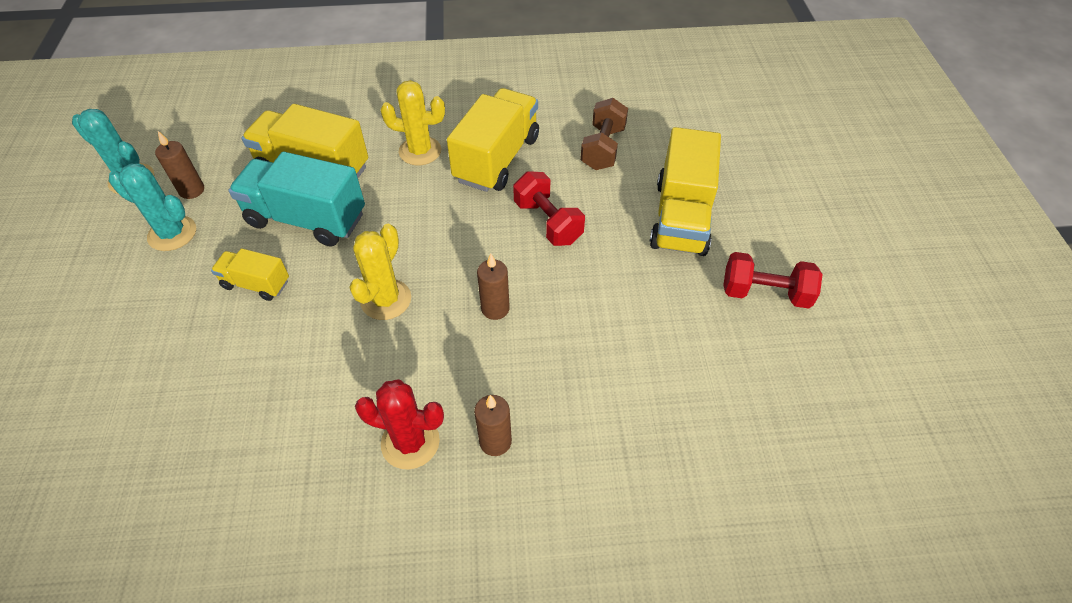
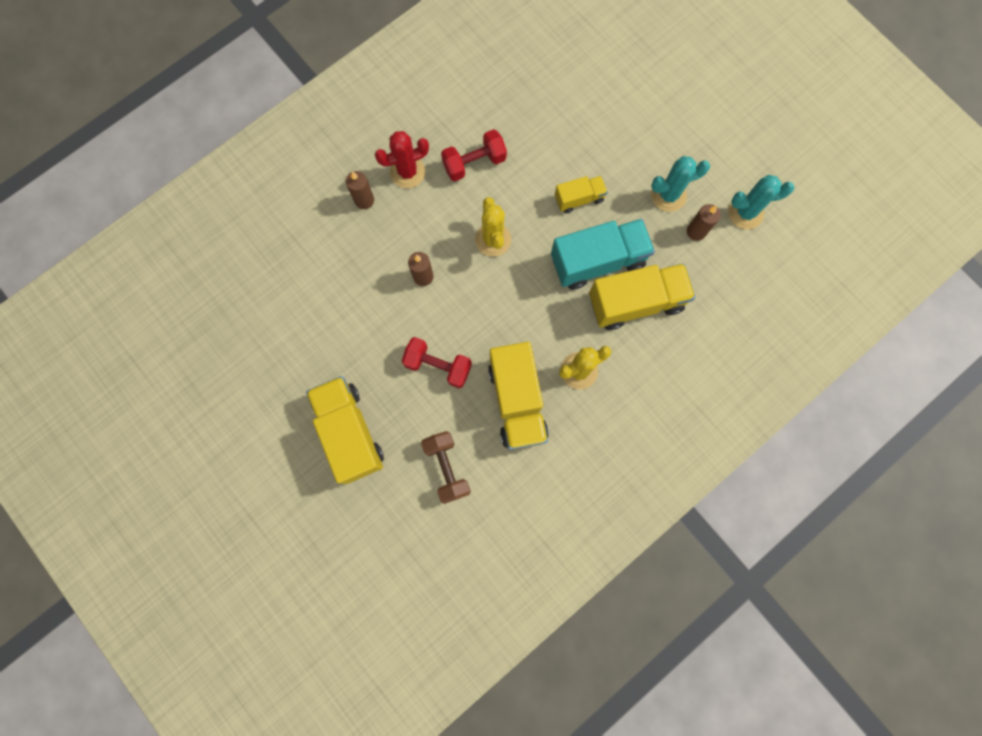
camera: 145 degrees right, 25 degrees up
red dumbbell [723,252,823,309] -> red dumbbell moved to [441,129,507,181]

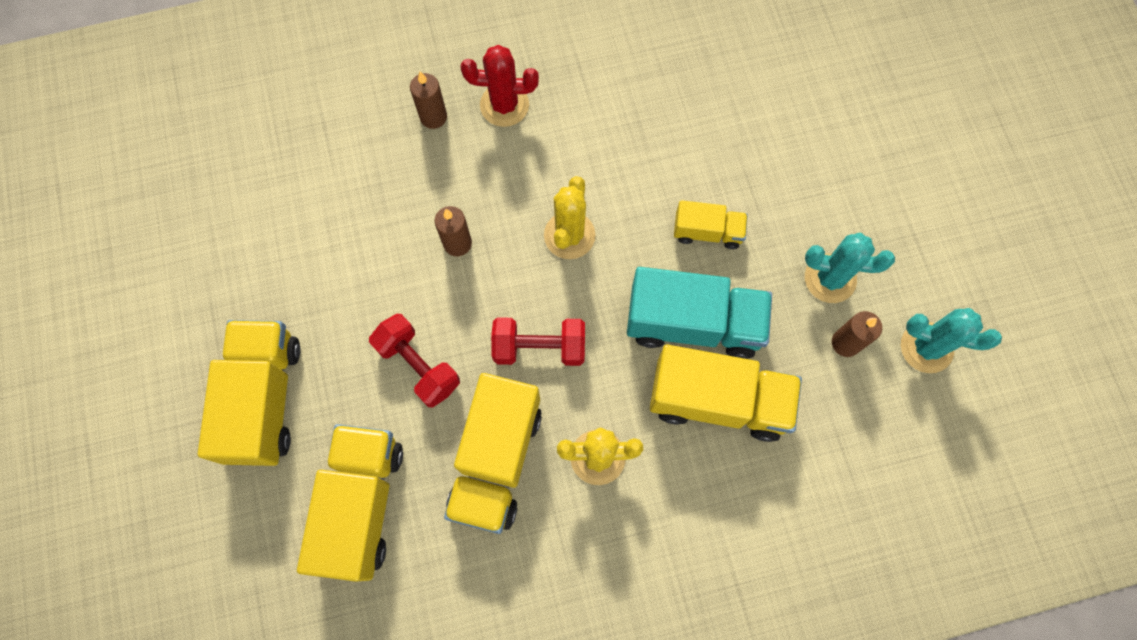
camera: 25 degrees right, 5 degrees down
brown dumbbell [421,431,471,504] -> yellow truck [297,424,403,582]
red dumbbell [441,129,507,181] -> red dumbbell moved to [491,317,585,366]

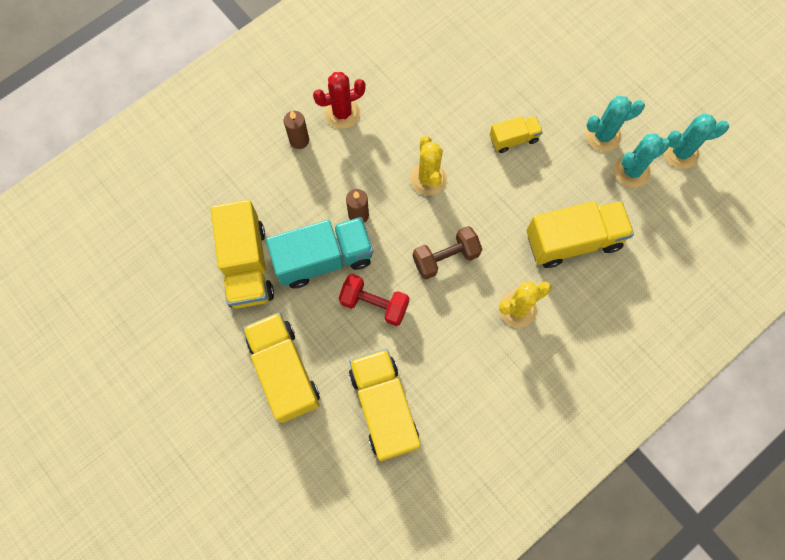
camera: 25 degrees left, 0 degrees up
yellow truck [444,373,542,534] -> yellow truck moved to [211,200,274,309]
red dumbbell [491,317,585,366] -> brown dumbbell [413,226,482,280]
turquoise truck [627,267,772,359] -> turquoise truck moved to [266,217,373,288]
brown candle [832,311,882,357] -> turquoise cactus [614,133,670,187]

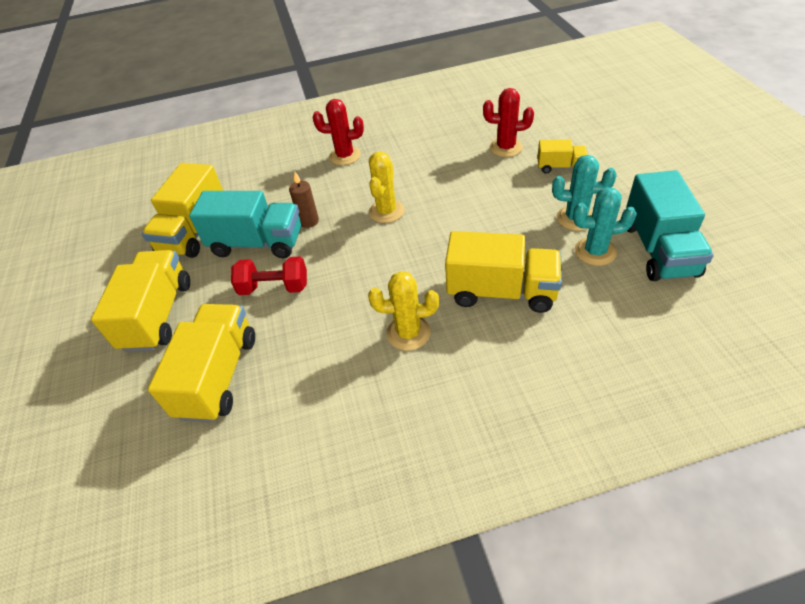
camera: 30 degrees right, 25 degrees down
brown candle [284,110,309,149] -> none
red dumbbell [339,274,409,326] -> red dumbbell turned 45 degrees counterclockwise [231,257,307,295]
brown dumbbell [413,226,482,280] -> none
yellow truck [490,116,543,153] -> yellow truck moved to [537,140,588,174]
turquoise cactus [663,113,729,169] -> turquoise truck [626,170,714,281]
none -> red cactus [483,88,534,157]

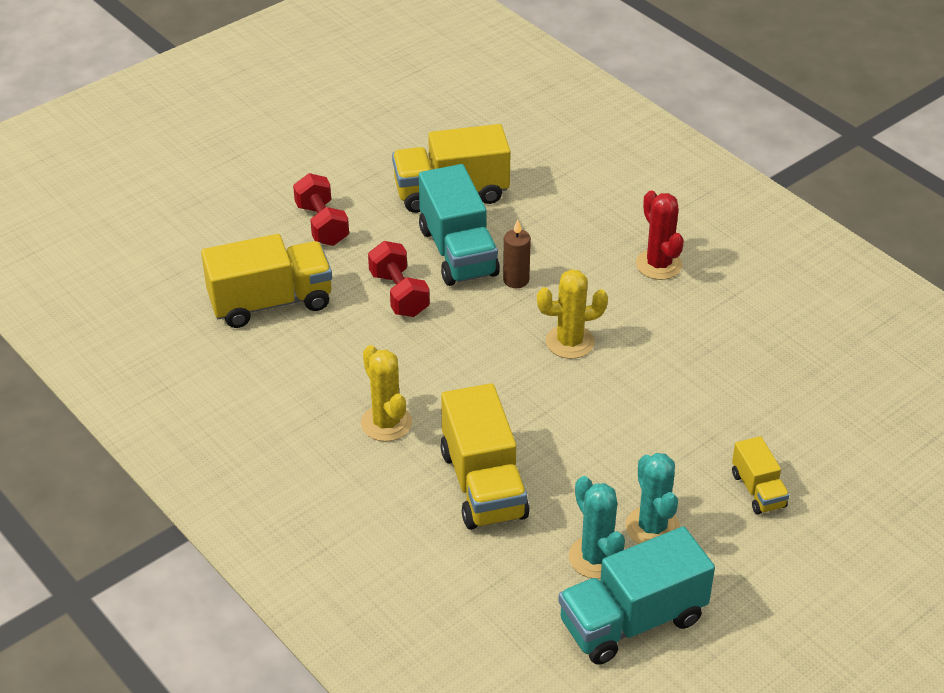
camera: 60 degrees right, 5 degrees down
yellow truck [91,250,190,352] -> red dumbbell [293,173,349,246]
red cactus [483,88,534,157] -> none

